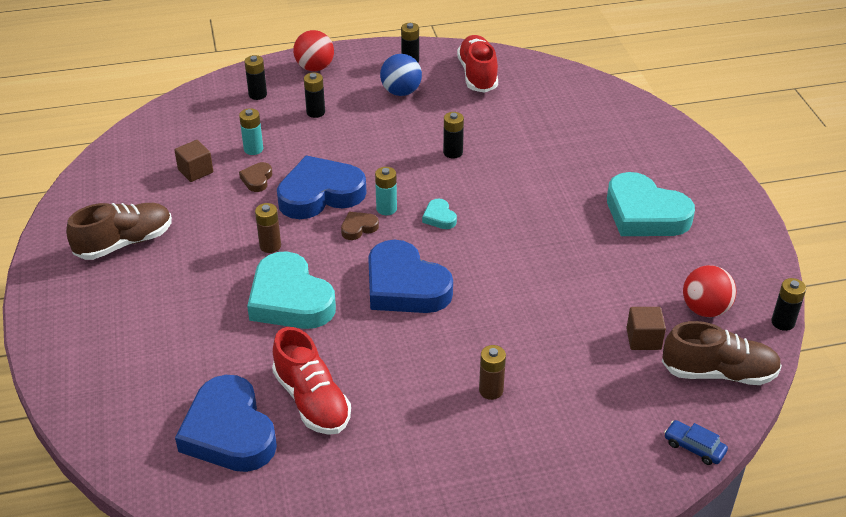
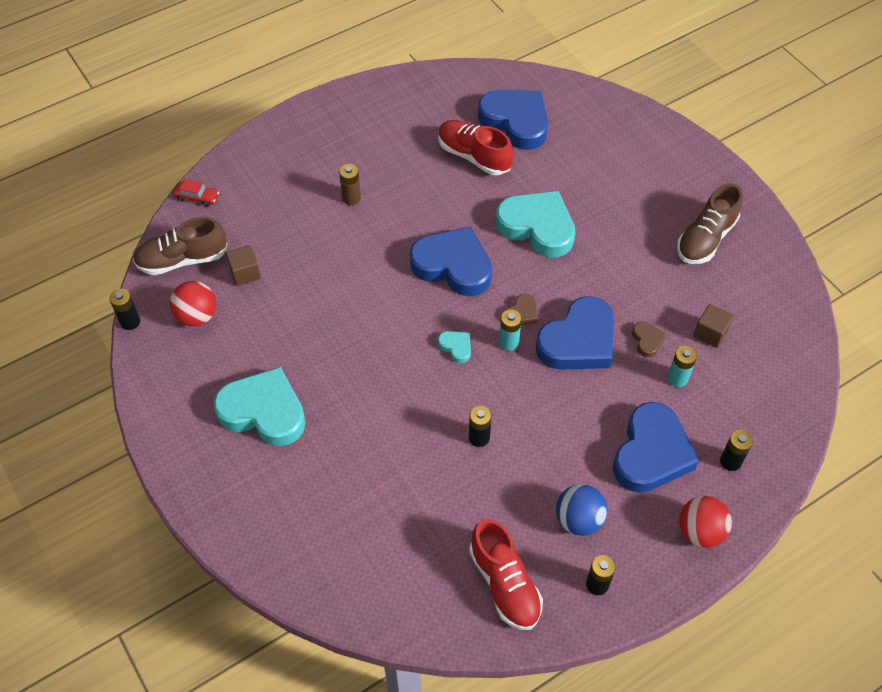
camera: 160 degrees right, 15 degrees up
brown battery [255,203,281,253] -> none
black battery [304,72,325,118] -> blue heart [613,402,699,493]
blue car [664,420,728,465] -> red car [173,179,219,207]

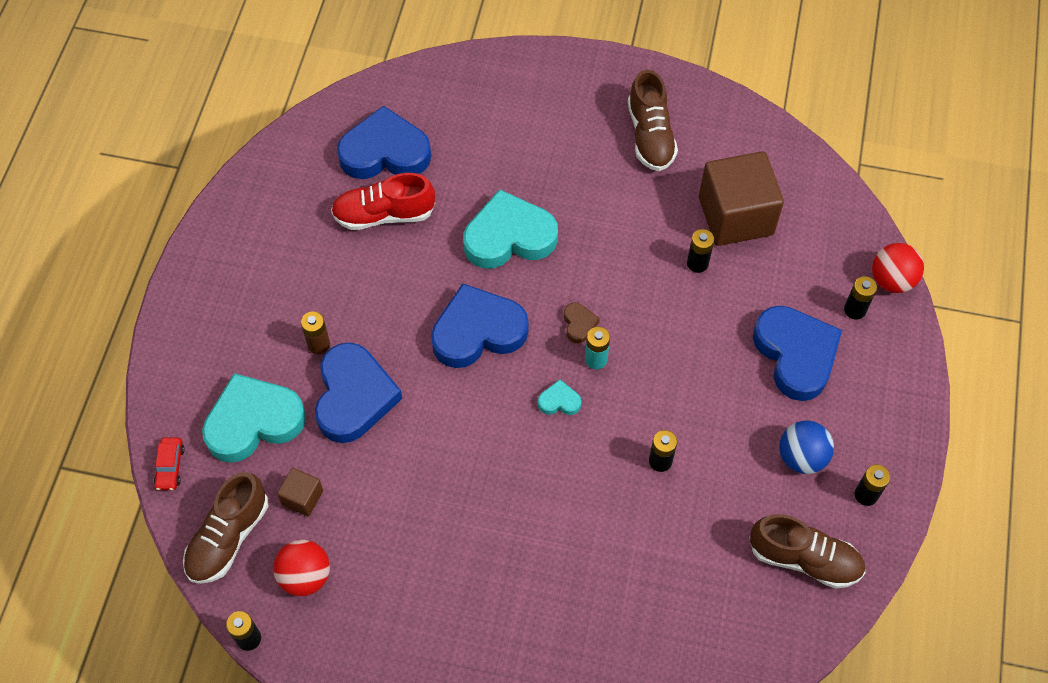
camera: 45 degrees left, 5 degrees up
red car [173,179,219,207] -> red car turned 120 degrees clockwise [154,437,185,490]
turquoise heart [214,367,306,446] -> turquoise heart moved to [202,373,306,463]
red shoe [469,519,543,630] -> brown shoe [749,514,865,589]
blue heart [536,296,614,370] -> blue heart moved to [315,342,402,443]
brown heart [632,321,666,357] -> black battery [687,229,714,273]
turquoise battery [668,346,697,387] -> none
red ball [679,496,732,548] -> red ball moved to [872,243,924,293]
brown cube [693,304,734,348] -> brown cube [699,151,784,246], size x2.18

